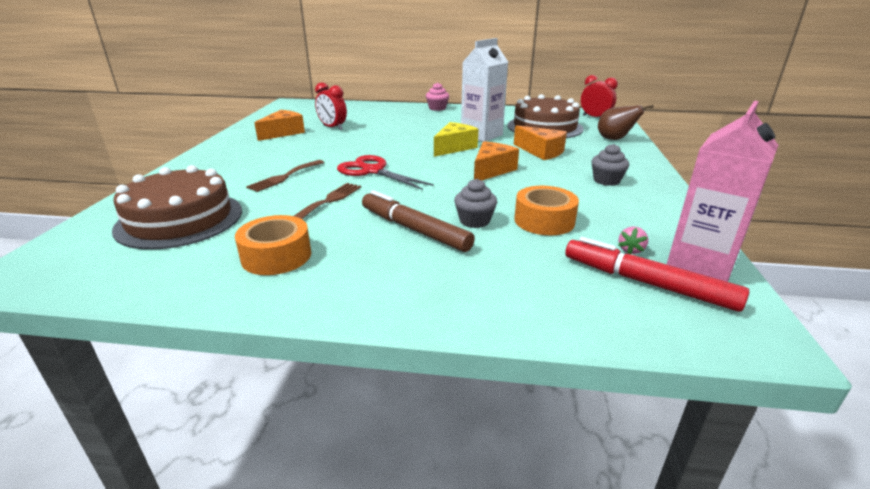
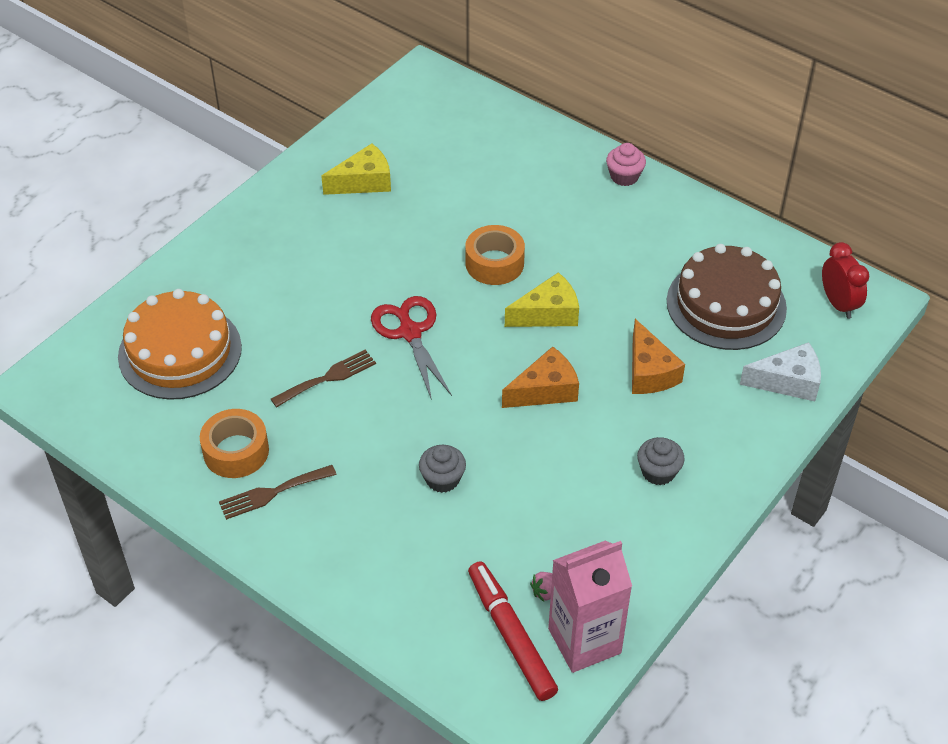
camera: 30 degrees right, 20 degrees up
brown cake [112,165,242,249] -> orange cake [118,289,242,400]
brown fork [246,160,324,192] -> brown fork moved to [219,465,337,520]
orange cheese [254,110,305,141] -> yellow cheese [321,143,391,195]
red clock [315,82,347,130] -> none
brown marker [362,190,475,252] -> none
white carton [461,38,508,142] -> none
orange tape [514,186,579,235] -> orange tape moved to [465,225,525,285]
brown pear [598,105,653,140] -> white cheese [740,342,821,401]

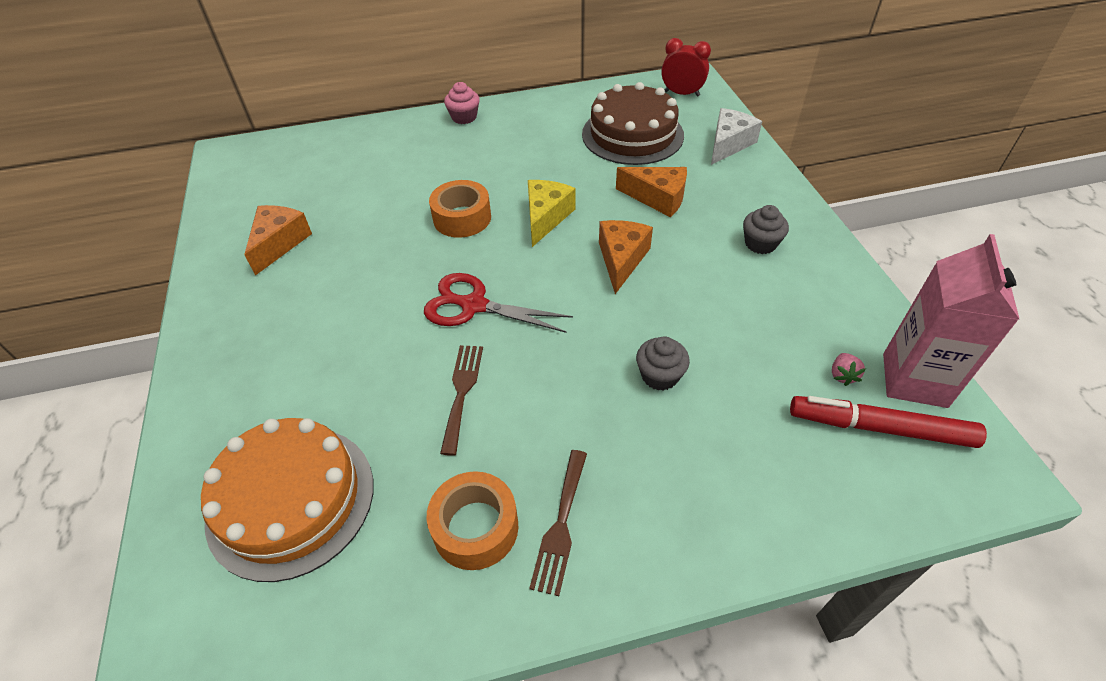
camera: 50 degrees left, 0 degrees up
yellow cheese [321,143,391,195] -> orange cheese [244,205,312,276]

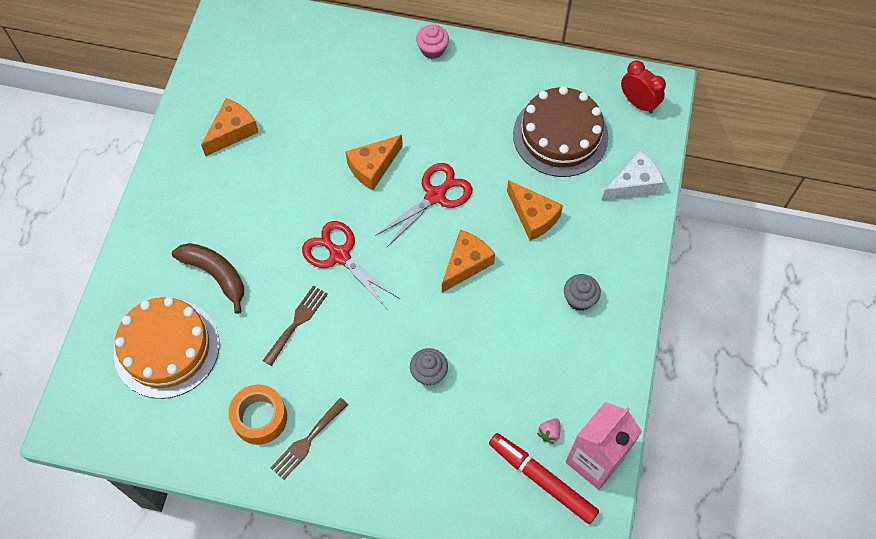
camera: 25 degrees right, 15 degrees up
orange tape [429,180,491,238] -> orange cheese [346,135,403,190]
yellow cheese [528,180,575,247] -> red scissors [375,163,472,248]
none -> brown banana [172,243,244,314]

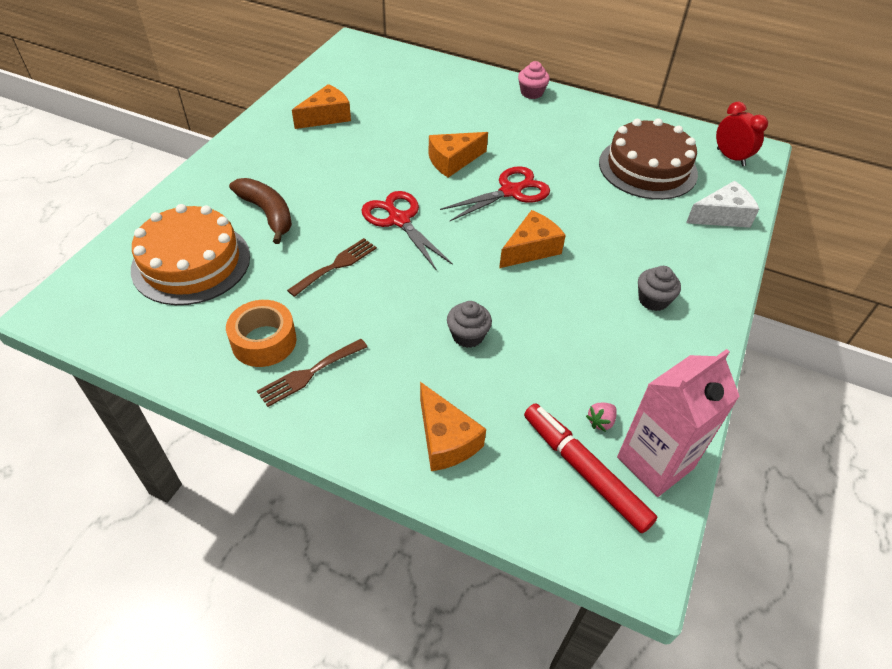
camera: 10 degrees right, 15 degrees down
orange cheese [507,180,563,241] -> orange cheese moved to [420,382,486,471]

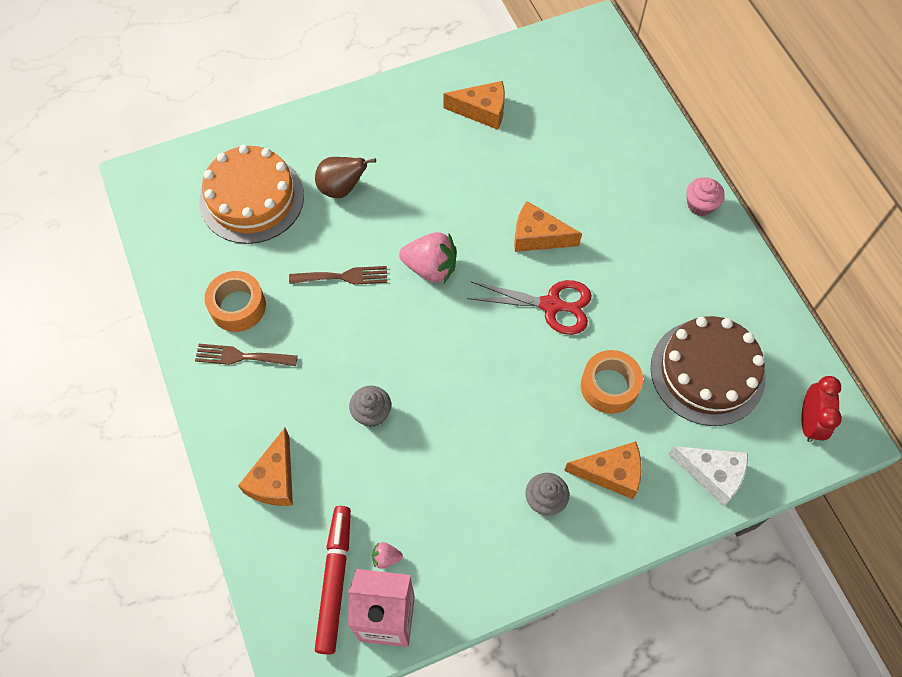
camera: 45 degrees right, 15 degrees up
brown banana [229,178,292,244] -> brown pear [315,157,376,198]
red scissors [362,191,453,271] -> pink strawberry [399,232,457,283]
orange cheese [499,210,566,268] -> orange cheese moved to [564,441,642,499]
none -> orange tape [581,350,643,414]

